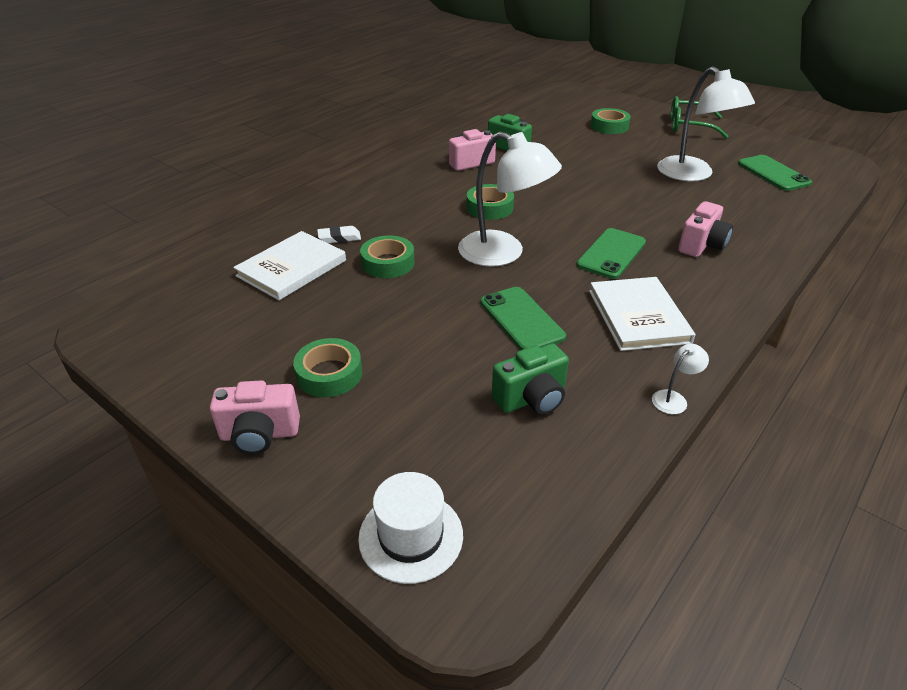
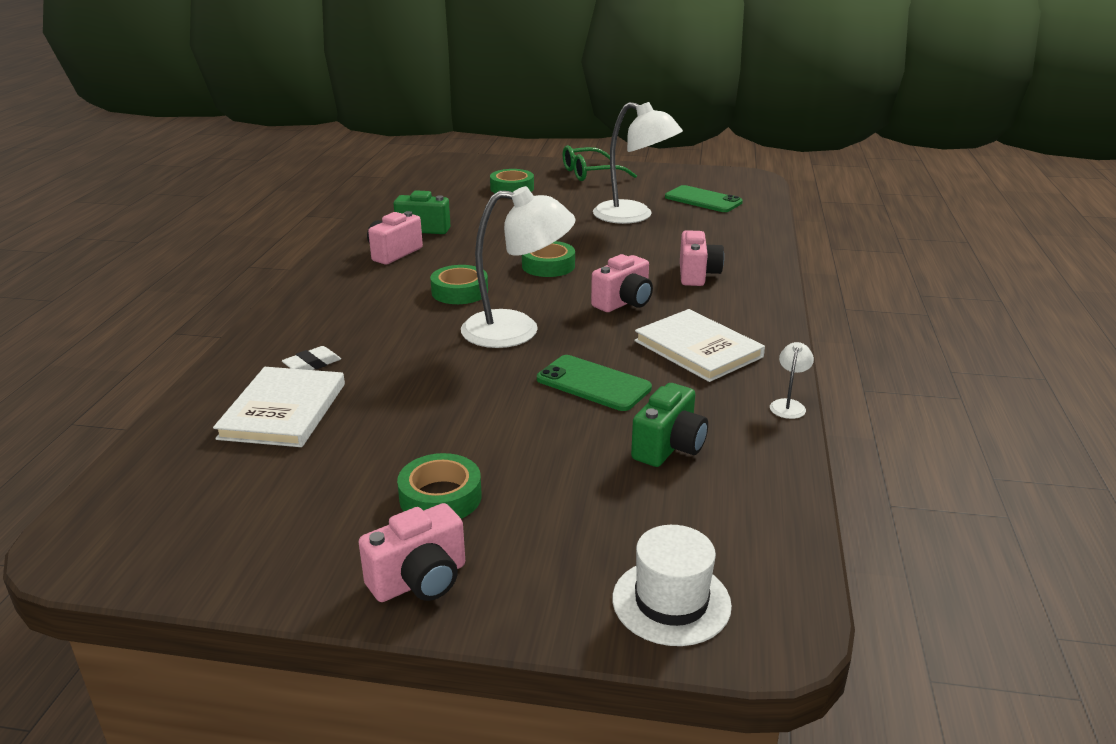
camera: 30 degrees left, 10 degrees down
green tape [360,235,415,278] -> green tape moved to [522,241,575,277]
green phone [577,228,646,279] -> pink camera [591,254,653,312]

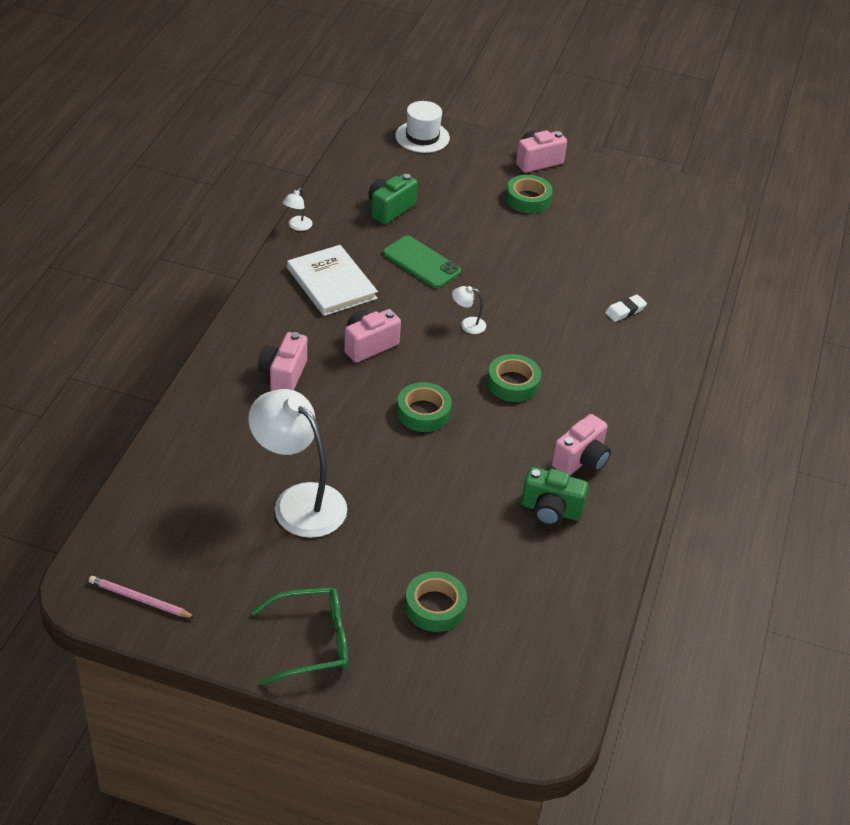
camera: 175 degrees left, 15 degrees up
white book [213,367,345,447] -> none
white lamp [461,186,576,348] -> white lamp [452,286,486,334], size x0.40
green phone [665,185,743,212] -> none
none -> pink pencil [89,576,196,618]

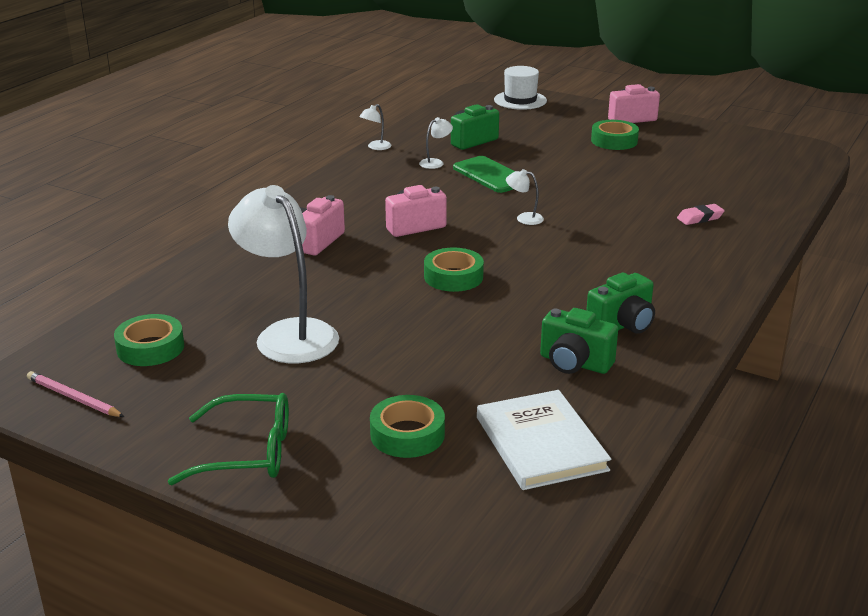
camera: 15 degrees right, 15 degrees down
white book [287,245,378,316] -> white book moved to [477,390,611,490]
green tape [487,354,541,402] -> green tape moved to [114,314,184,366]
pink camera [552,414,611,475] -> green camera [586,273,655,334]
white eraser [605,295,647,322] -> pink eraser [677,204,725,225]
none -> white lamp [419,117,453,169]

